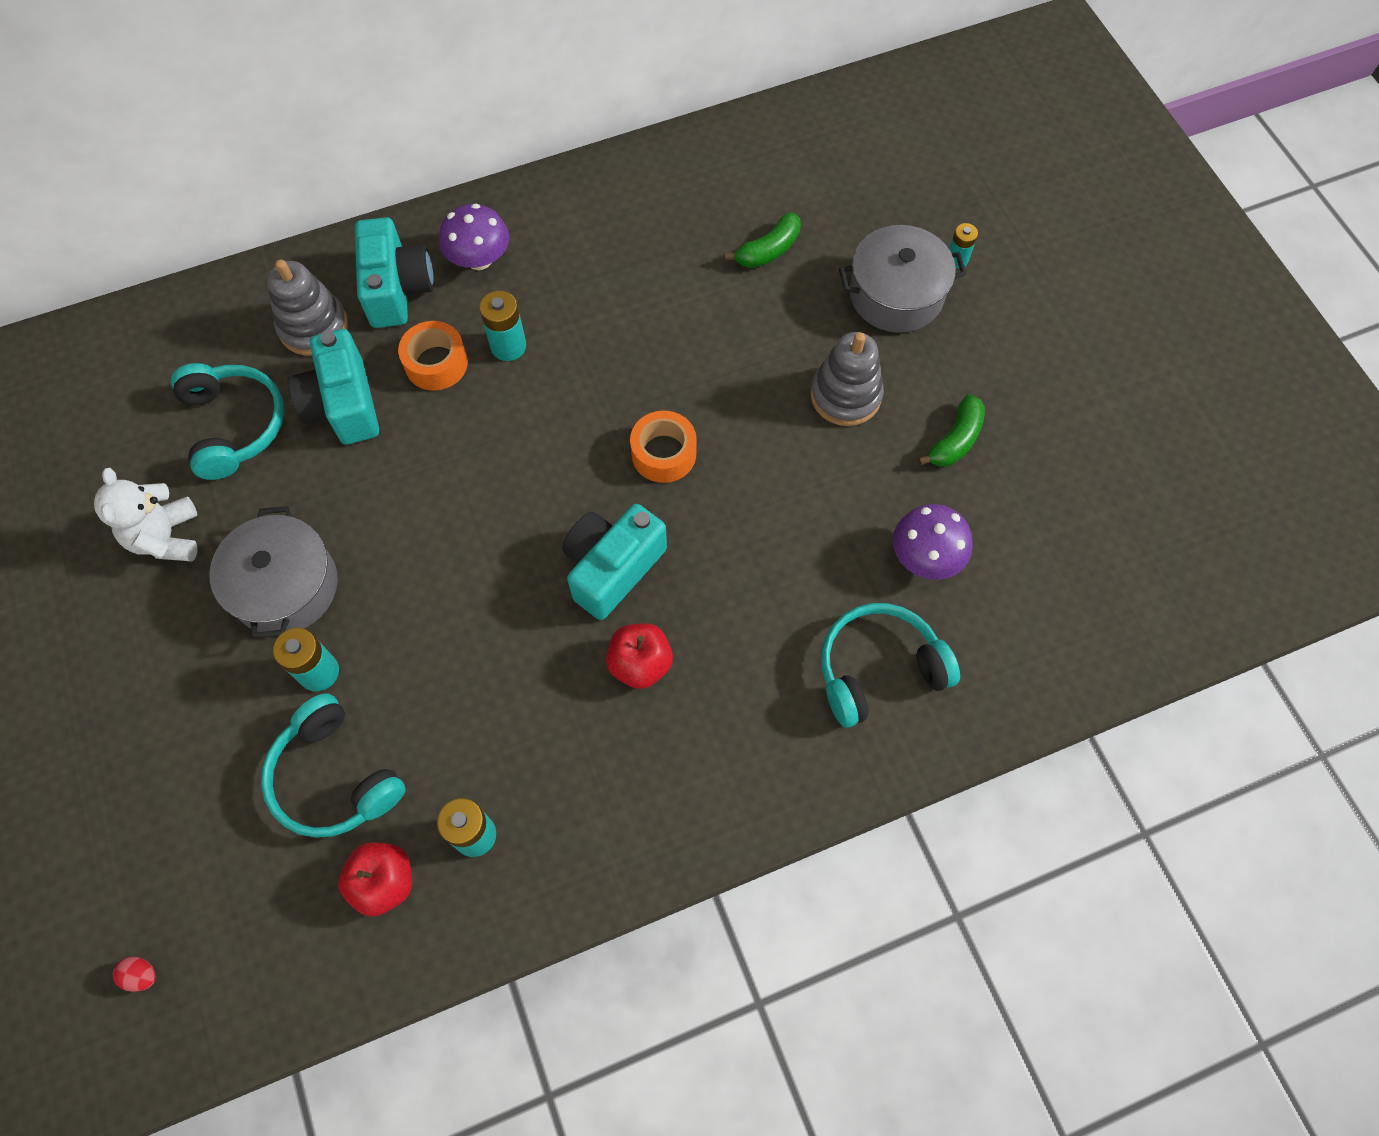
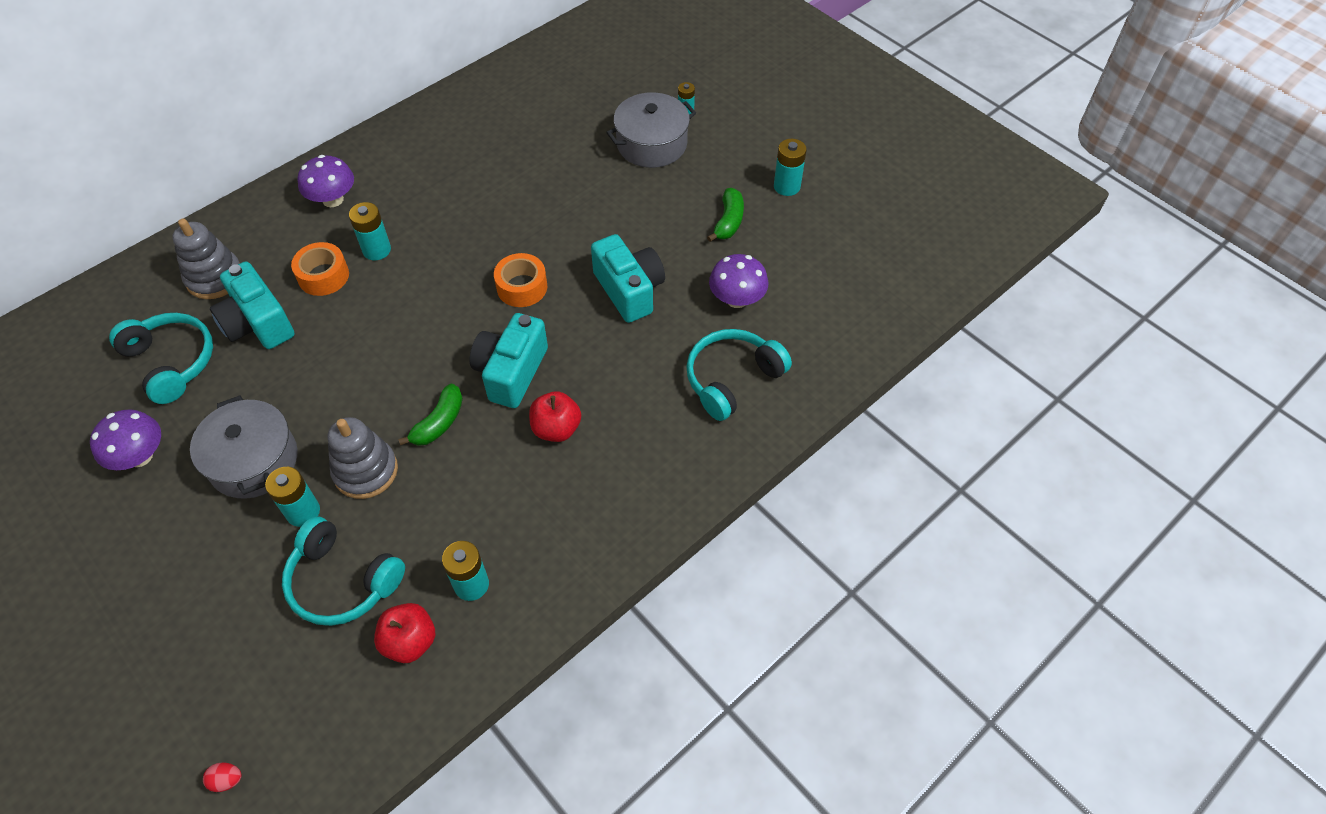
camera: 20 degrees left, 10 degrees down
white teddy bear [94,468,197,561] -> purple mushroom [90,409,161,470]
turquoise camera [355,217,434,328] -> turquoise camera moved to [591,234,665,323]
green banana [725,212,801,268] -> green banana moved to [398,384,463,446]
grey stacking toy [810,332,884,426] -> grey stacking toy moved to [327,417,398,499]
none -> turquoise battery [774,139,807,196]

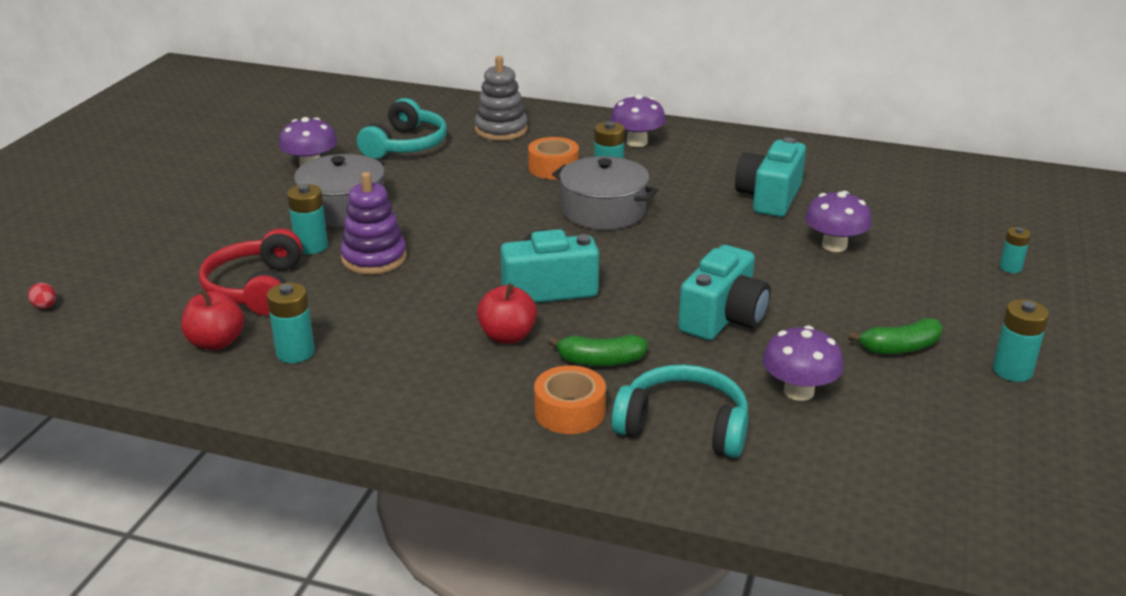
camera: 60 degrees right, 25 degrees down
turquoise camera [210,261,295,349] -> turquoise camera moved to [735,137,806,217]
turquoise headphones [282,516,405,626] -> red headphones [199,228,302,315]
grey stacking toy [327,417,398,499] -> purple stacking toy [340,172,407,274]
green banana [398,384,463,446] -> green banana moved to [548,335,648,366]
orange tape [494,253,547,307] -> orange tape moved to [534,365,606,434]
grey pot [606,92,696,168] -> grey pot moved to [552,156,658,230]
none -> purple mushroom [805,191,872,252]

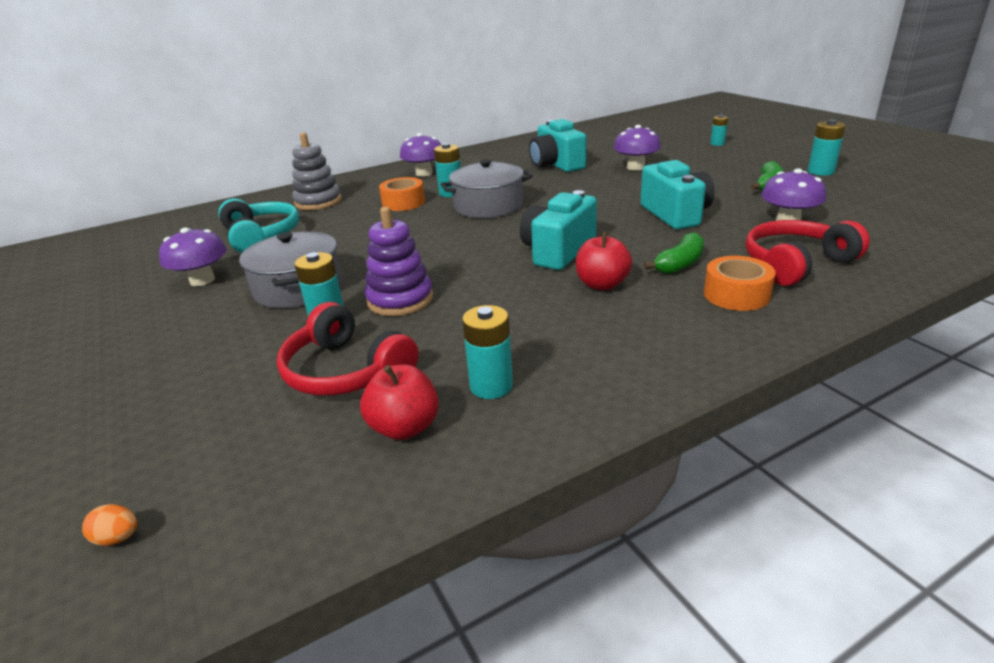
camera: 45 degrees left, 0 degrees up
red egg [28,283,56,309] -> orange egg [82,504,137,546]
turquoise headphones [612,364,749,458] -> red headphones [745,220,870,286]

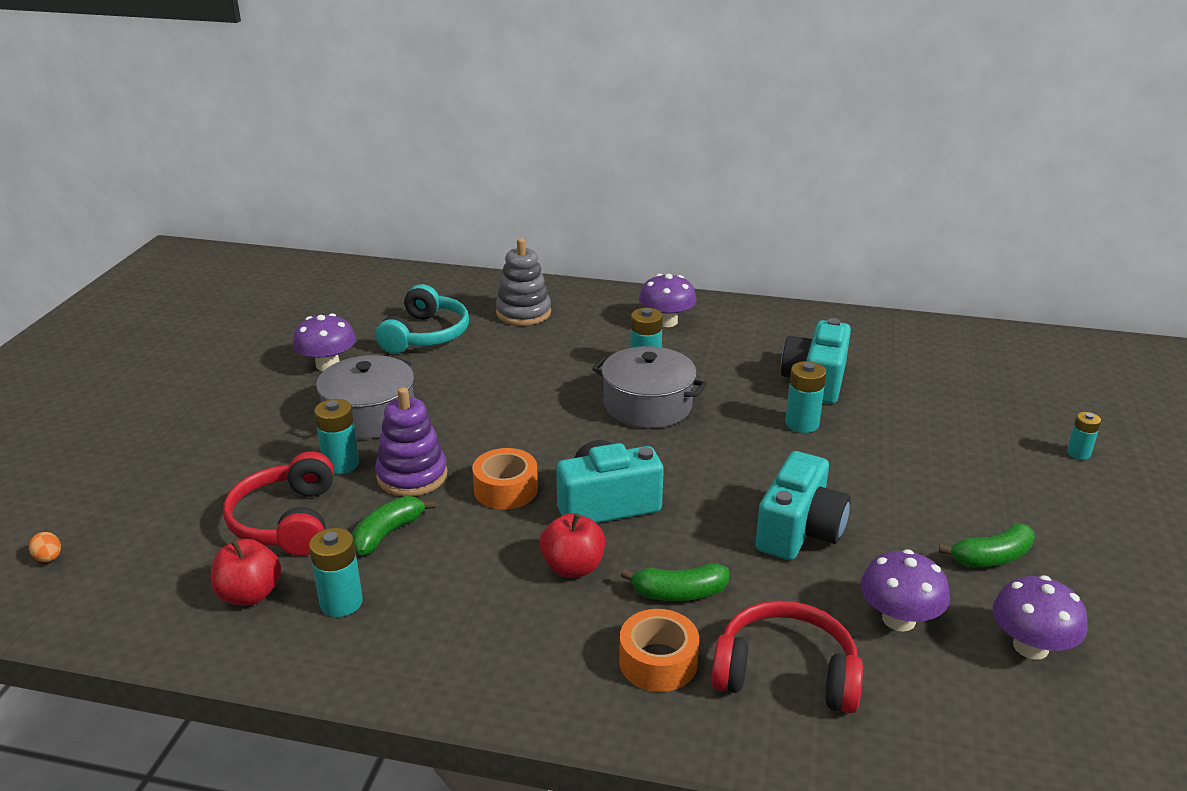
camera: 40 degrees right, 0 degrees up
orange tape [379,177,425,211] -> orange tape moved to [472,448,538,510]
purple mushroom [614,125,661,170] -> purple mushroom moved to [993,575,1088,660]
turquoise battery [808,119,846,176] -> turquoise battery moved to [785,361,826,433]
none -> green banana [352,496,435,556]

